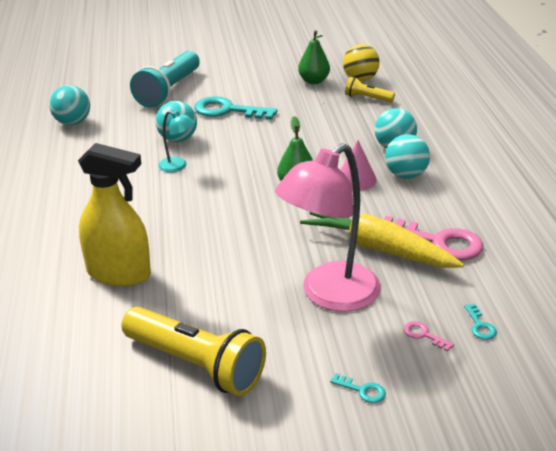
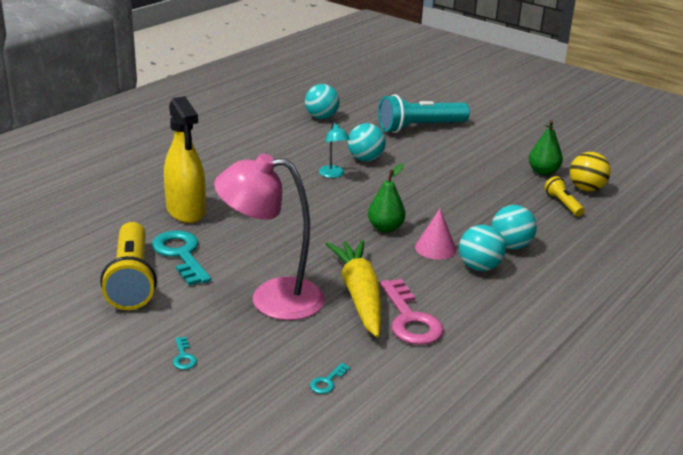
camera: 45 degrees right, 5 degrees down
turquoise key [194,96,278,120] -> turquoise key moved to [152,230,211,286]
pink key [404,321,454,352] -> none

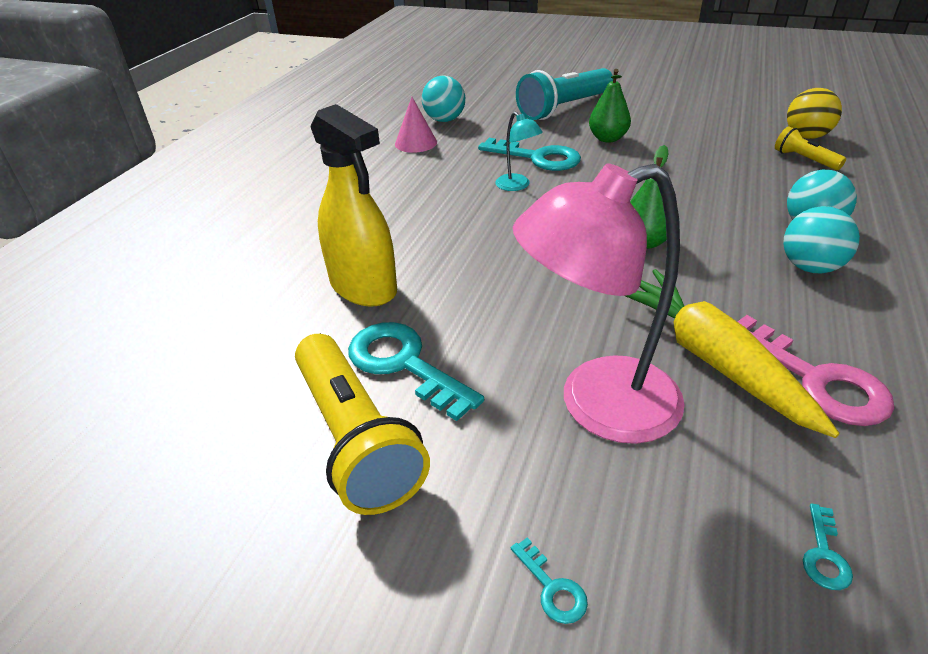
camera: 15 degrees left, 10 degrees up
turquoise ball [348,123,386,161] -> turquoise key [478,138,581,171]
pink cone [415,209,456,260] -> pink cone moved to [395,97,437,153]
green pear [529,120,563,175] -> green pear moved to [589,69,631,143]

